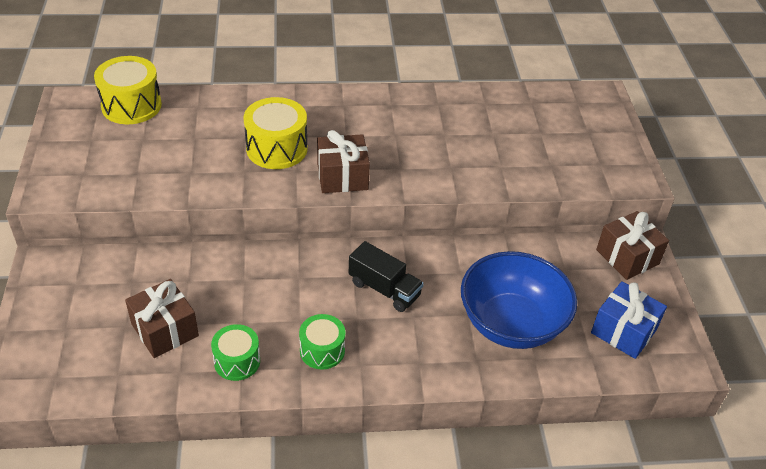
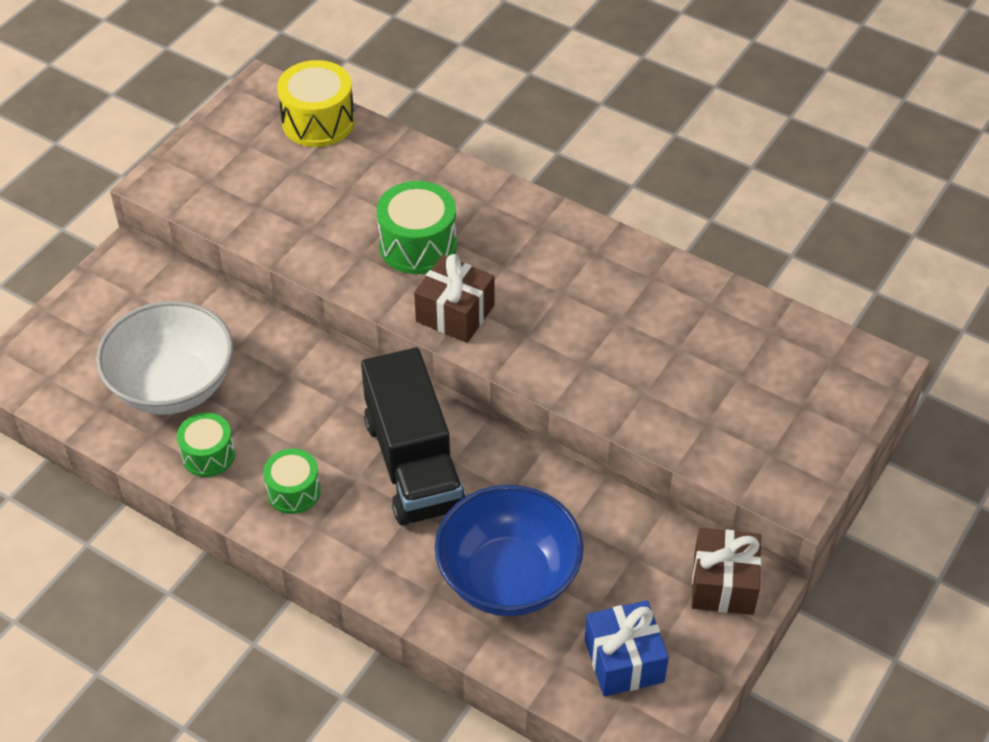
camera: 40 degrees right, 5 degrees up
brown gift [125,279,199,358] -> white bowl [96,301,233,415]
yellow drum [244,97,308,169] -> green drum [377,181,457,274]
black truck [349,241,424,312] -> black truck [361,348,466,526], size x1.77

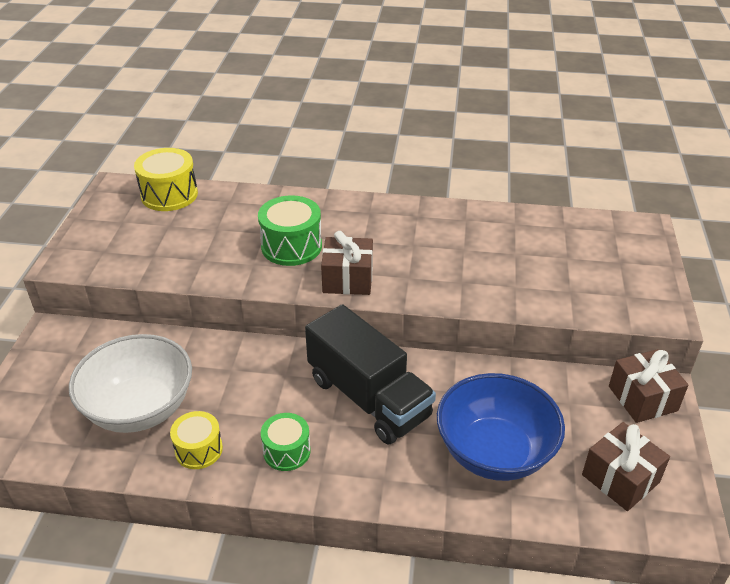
camera: 25 degrees left, 10 degrees down
green drum [177,413,235,477] -> yellow drum [170,411,223,469]
blue gift [585,600,669,696] -> brown gift [582,422,670,511]

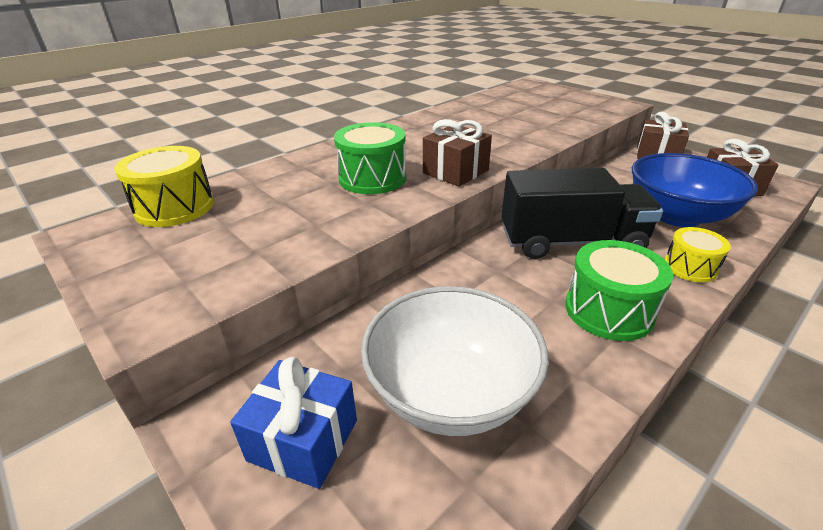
camera: 50 degrees left, 5 degrees down
yellow drum [170,411,223,469] -> yellow drum moved to [665,227,731,282]
green drum [261,413,311,471] -> green drum [565,240,673,341], size x1.56
none -> blue gift [230,357,357,489]

